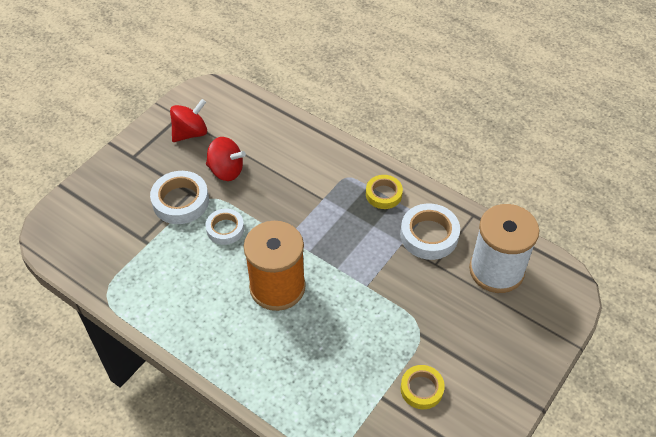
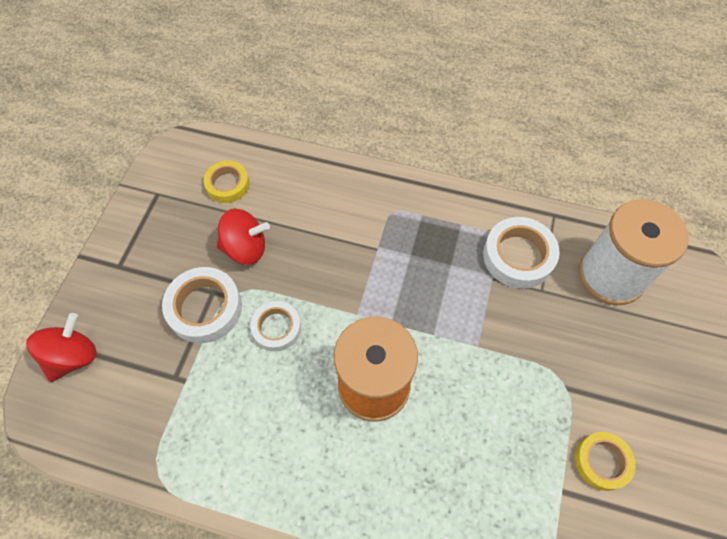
camera: 20 degrees left, 10 degrees up
red spinning top [170,99,207,142] -> red spinning top moved to [26,313,97,382]
yellow tape [366,175,403,209] -> yellow tape moved to [204,161,249,203]

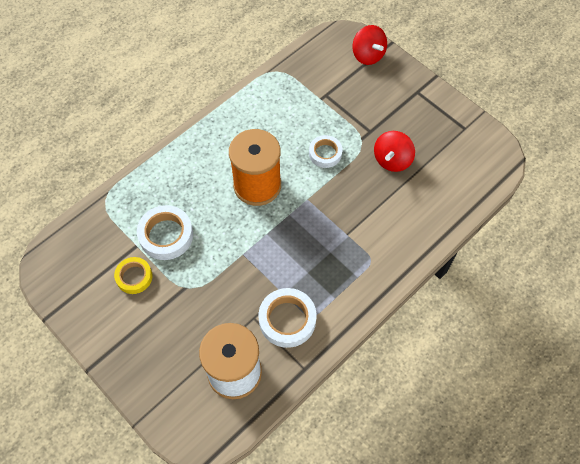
camera: 120 degrees right, 0 degrees up
white tape [162,267,242,343] -> white tape moved to [137,205,193,260]
yellow tape [204,161,249,203] -> none

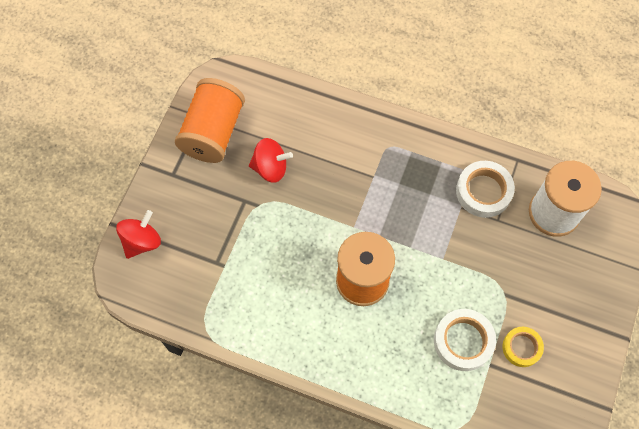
camera: 115 degrees left, 5 degrees up
white tape [309,135,342,168] -> none
none -> orange spool [175,78,245,163]

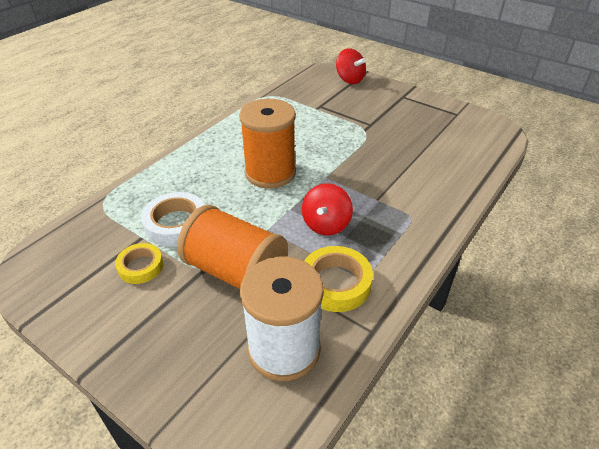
camera: 105 degrees right, 25 degrees down
orange spool [175,78,245,163] -> orange spool moved to [177,205,288,290]
red spinning top [249,138,293,183] -> red spinning top moved to [302,183,353,235]
white tape [456,161,515,218] -> yellow tape [304,246,373,312]

